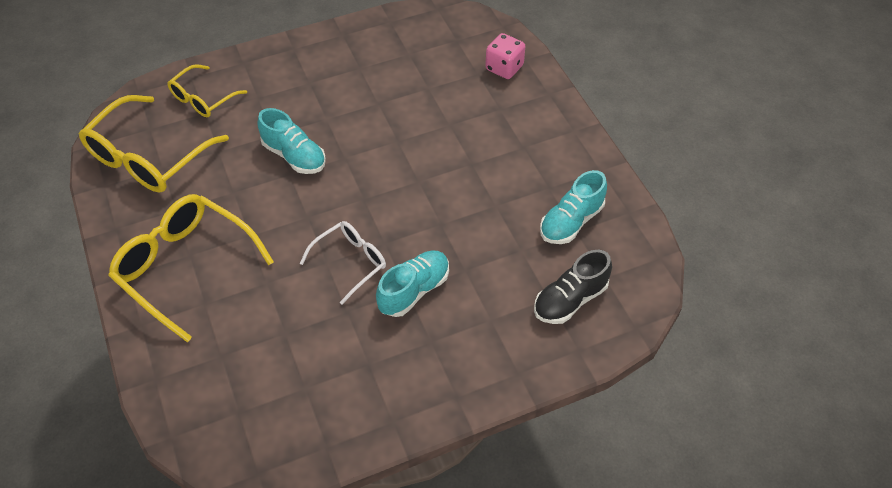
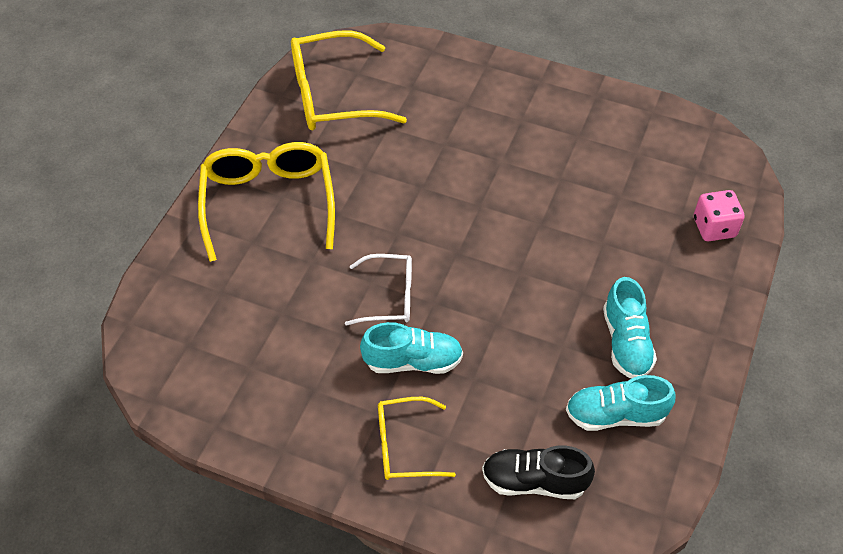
camera: 45 degrees right, 0 degrees up
yellow glasses [167,64,247,117] -> yellow glasses moved to [378,397,456,480]
turquoise shoe [257,108,326,174] -> turquoise shoe moved to [603,277,657,378]

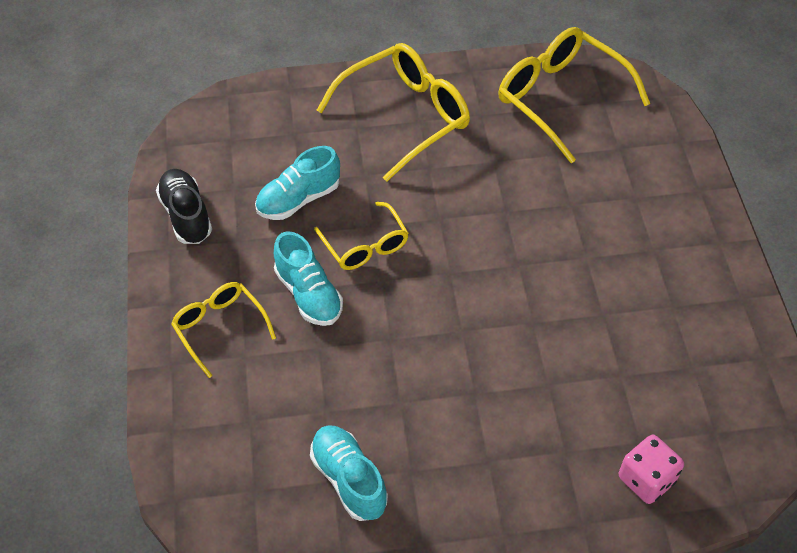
camera: 60 degrees right, 0 degrees up
white glasses [345,254,412,325] -> yellow glasses [314,202,409,270]
black shoe [482,446,595,499] -> black shoe moved to [156,169,212,244]
turquoise shoe [603,277,657,378] -> turquoise shoe moved to [255,146,340,220]

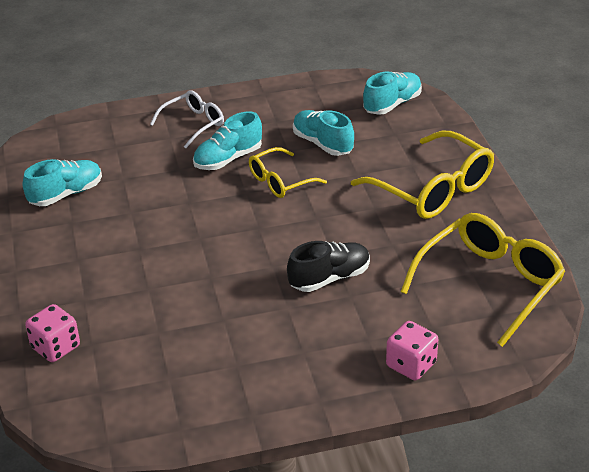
camera: 85 degrees right, 15 degrees down
black shoe [156,169,212,244] -> black shoe moved to [287,241,370,292]
yellow glasses [171,282,276,378] -> white glasses [150,90,224,148]
none -> turquoise shoe [363,72,422,115]
none -> pink dice [386,321,438,381]

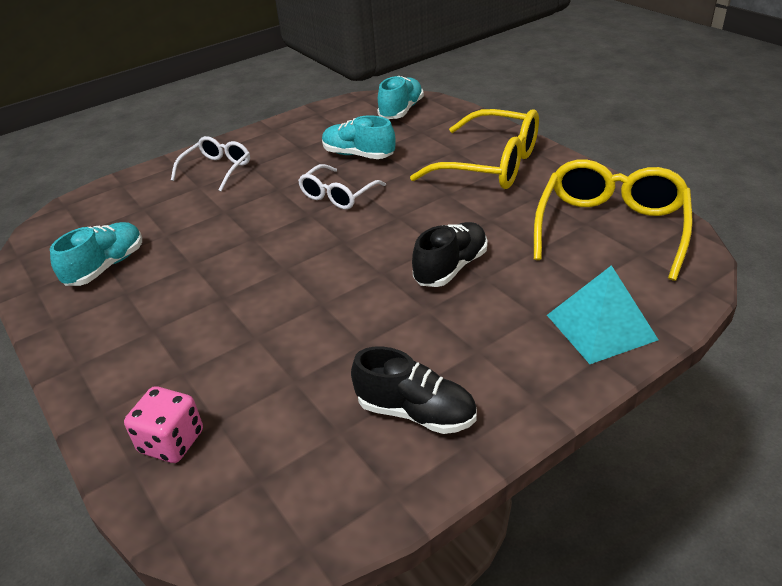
camera: 20 degrees left, 0 degrees up
turquoise shoe [193,111,262,170] -> none
yellow glasses [249,147,327,198] -> white glasses [298,164,386,209]
pink dice [386,321,438,381] -> turquoise pyramid [547,265,658,364]
none -> black shoe [351,347,477,434]

